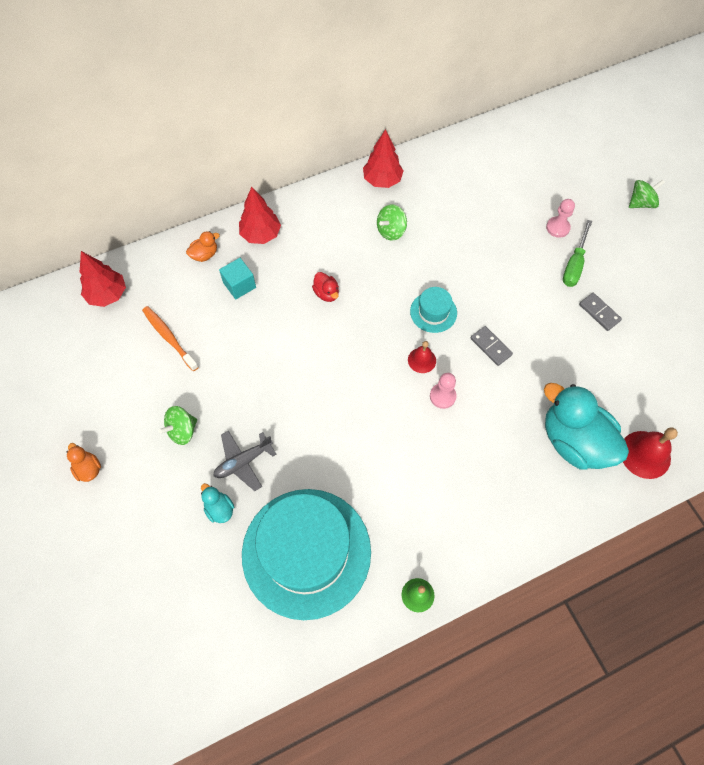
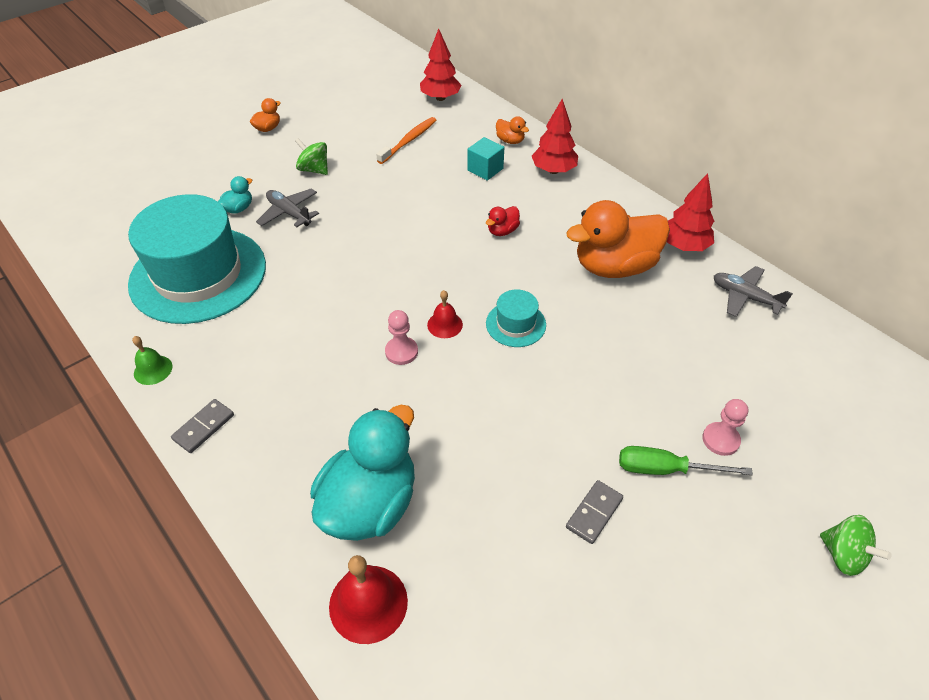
camera: 75 degrees right, 15 degrees down
green spinning top [377,205,407,241] -> orange duck [566,200,670,278]
grey domino [471,326,513,366] -> grey domino moved to [171,399,234,453]
none -> grey plane [714,266,793,317]

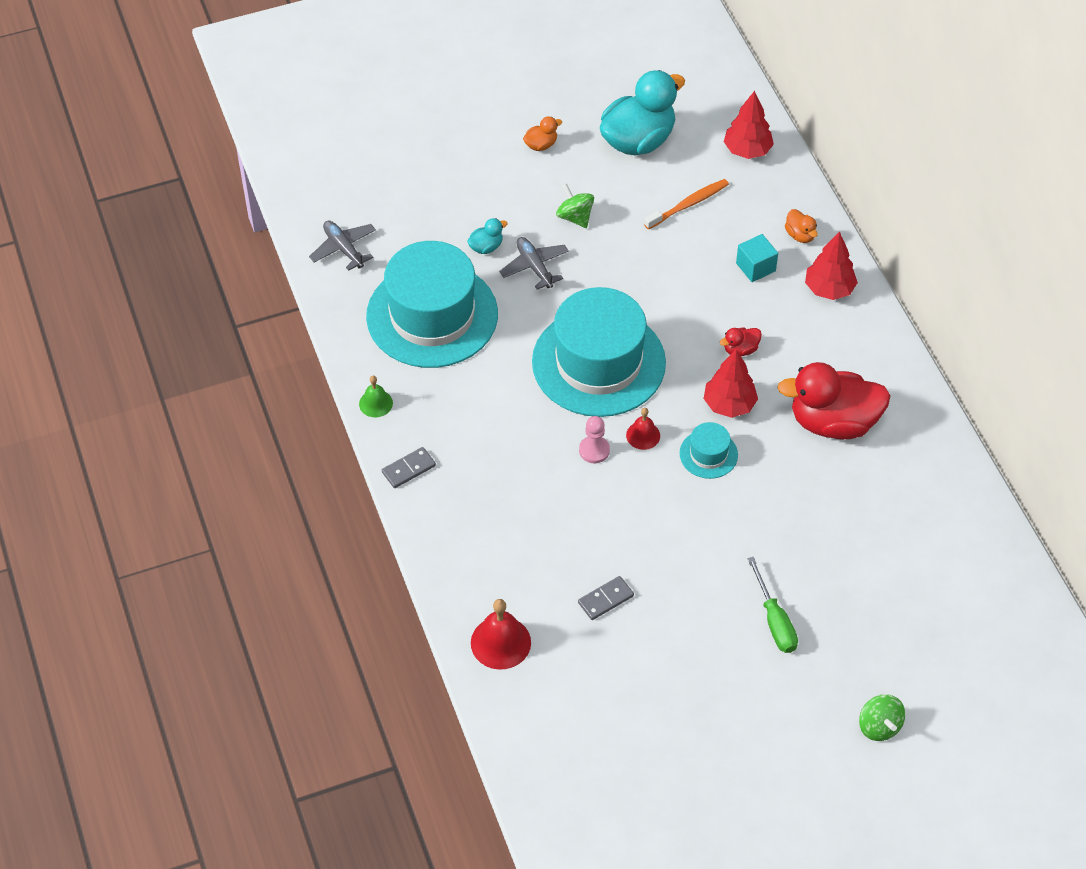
camera: 20 degrees right, 5 degrees up
turquoise duck [310,405,415,541] -> turquoise duck moved to [600,70,685,156]
orange duck [566,200,670,278] -> red duck [777,362,891,440]
grey domino [566,480,623,544] -> grey domino moved to [578,576,634,620]
green screwdriver [619,446,753,475] -> green screwdriver turned 135 degrees counterclockwise [747,557,798,653]
red tree [667,173,714,251] -> red tree moved to [704,349,758,418]
pink pawn [702,399,748,456] -> none
grey plane [714,266,793,317] -> grey plane moved to [309,221,376,271]
none -> turquoise hat [532,287,666,417]

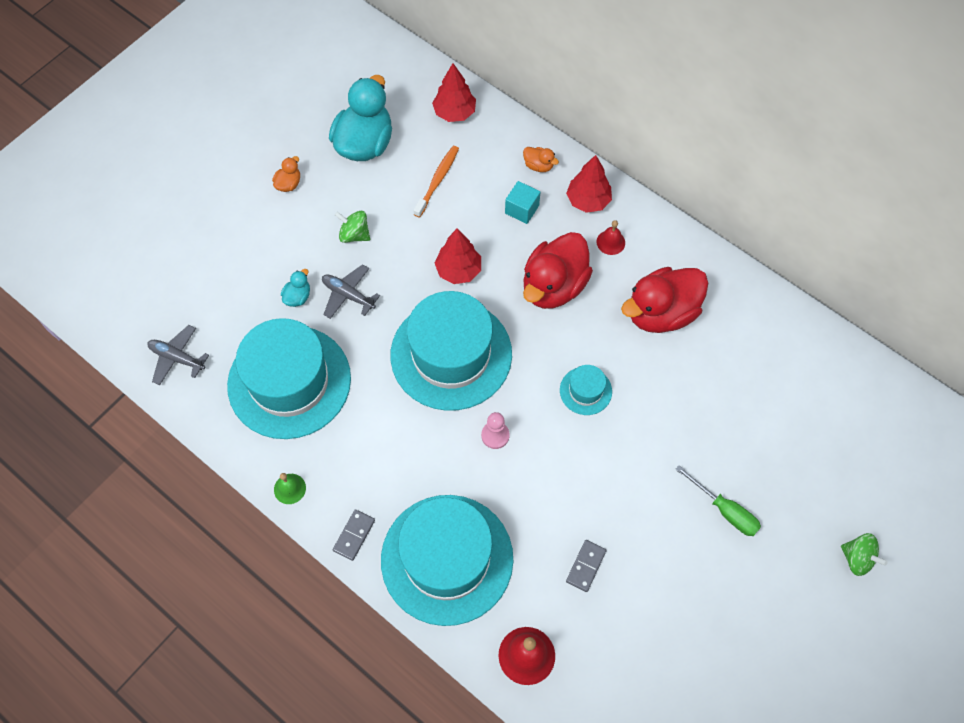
camera: 30 degrees left, 10 degrees up
red bell [626,408,660,450] -> red bell moved to [596,220,625,255]
red tree [704,349,758,418] -> red tree moved to [435,228,481,284]
red duck [720,327,762,356] -> red duck [523,232,593,309], size x2.36
none -> turquoise hat [381,495,513,626]

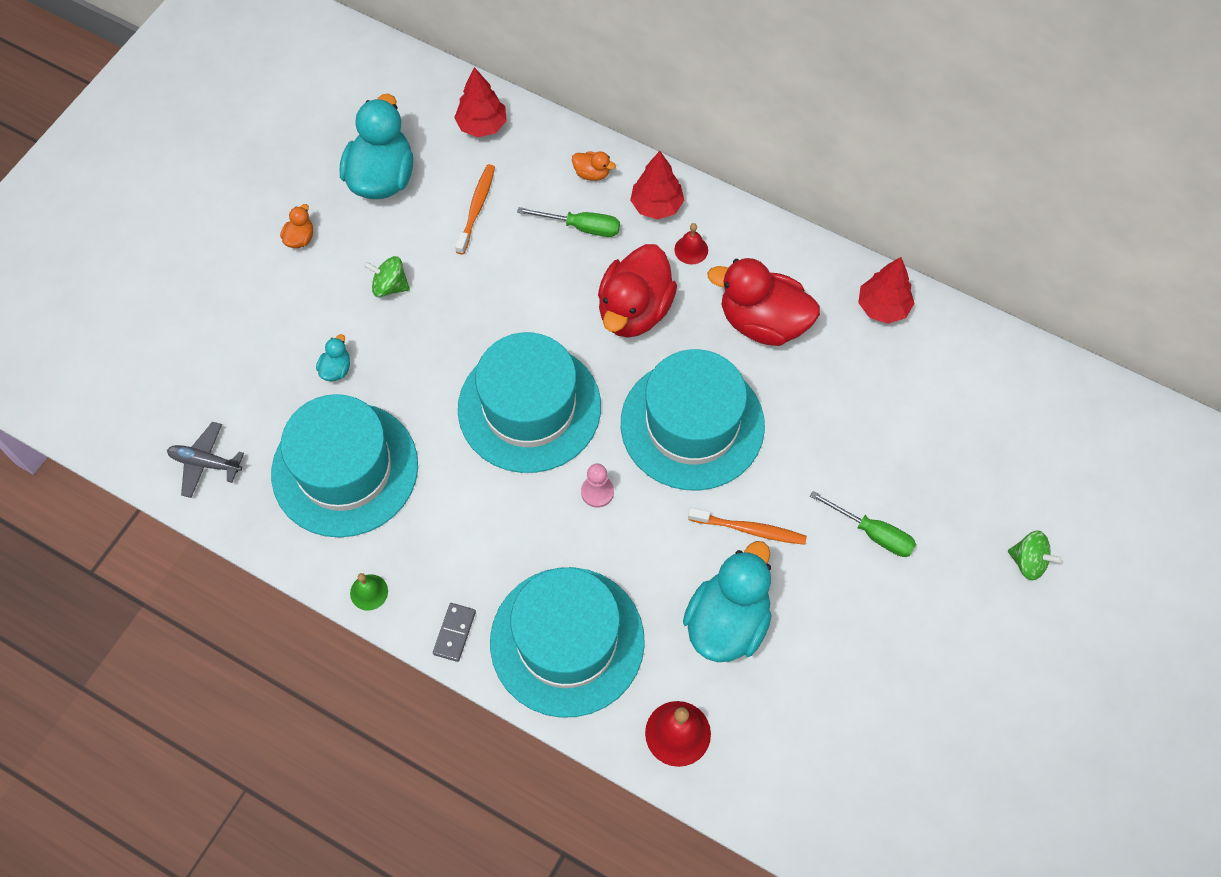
camera: 10 degrees left, 0 degrees up
grey plane [322,264,380,319] -> none
red tree [435,228,481,284] -> red tree moved to [858,257,914,324]
turquoise cube [505,181,540,224] -> green screwdriver [517,207,620,237]
turquoise hat [560,365,612,415] -> turquoise hat [621,349,765,490], size x2.35
grey domino [566,540,606,592] -> turquoise duck [683,541,772,662]
red duck [621,267,708,333] -> red duck turned 60 degrees clockwise [708,258,820,346]
none -> orange toothbrush [688,508,807,545]

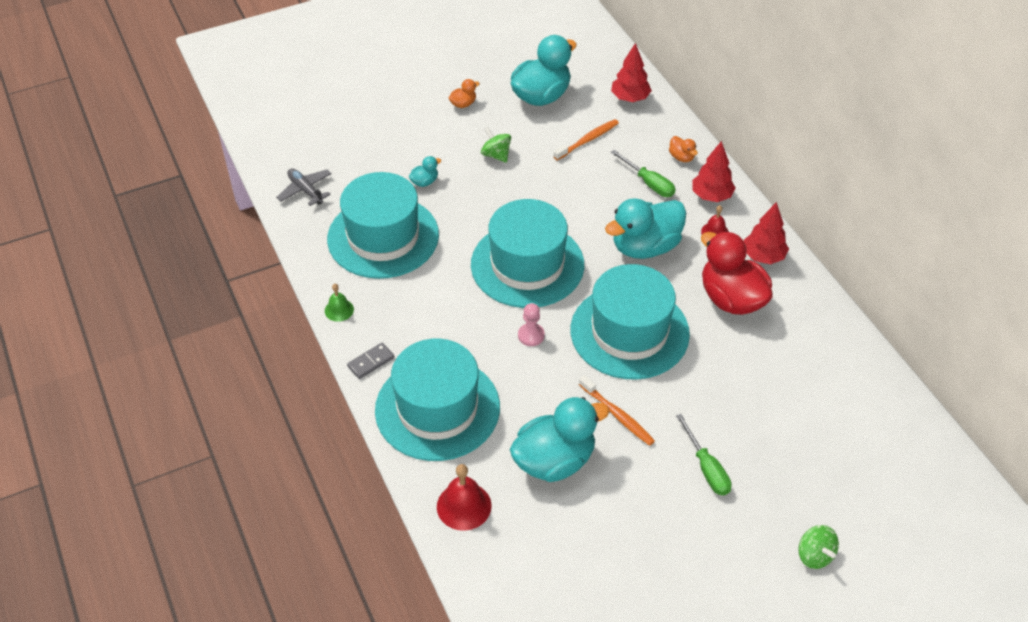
camera: 35 degrees right, 15 degrees down
red duck [598,244,677,338] -> turquoise duck [605,198,686,259]
red tree [858,257,914,324] -> red tree moved to [744,202,789,264]

